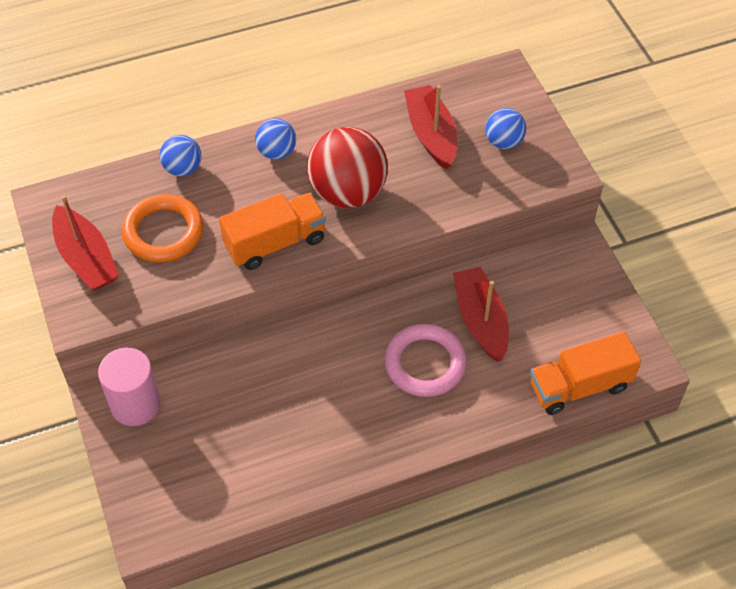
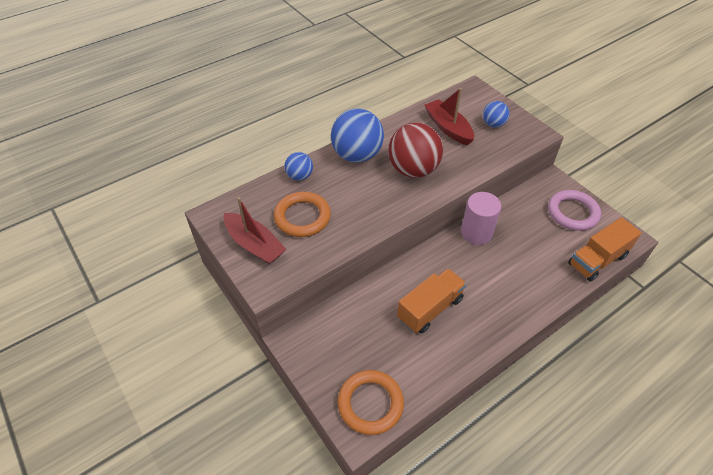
camera: 15 degrees left, 5 degrees down
pink cylinder [98,348,161,426] -> pink cylinder moved to [461,192,501,245]
orange truck [219,193,326,270] -> orange truck moved to [397,268,467,333]
blue ball [255,118,296,160] -> blue ball [331,108,384,163], size x1.91
pink ring [384,324,467,397] -> pink ring moved to [548,190,601,231]
red boat [453,267,509,361] -> none
none -> orange ring [338,370,404,435]

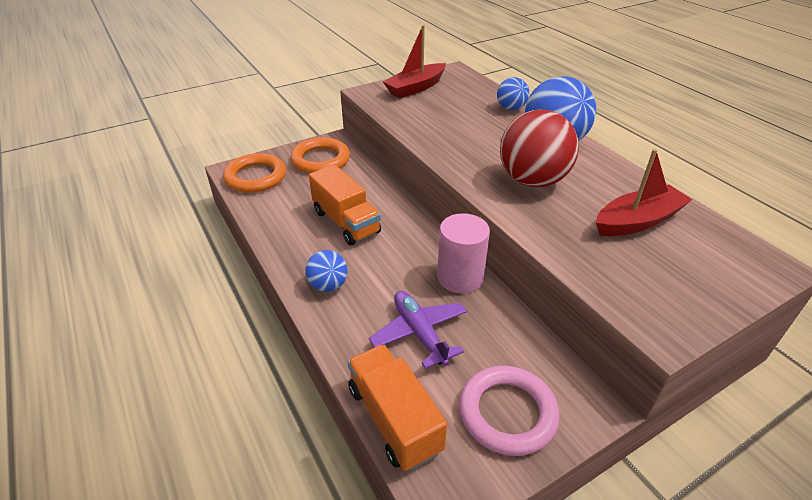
camera: 95 degrees right, 10 degrees down
orange ring [274,192,331,237] -> orange ring moved to [290,137,350,173]
blue ball [483,101,510,127] -> blue ball moved to [305,250,348,292]
none -> purple plane [369,291,467,369]

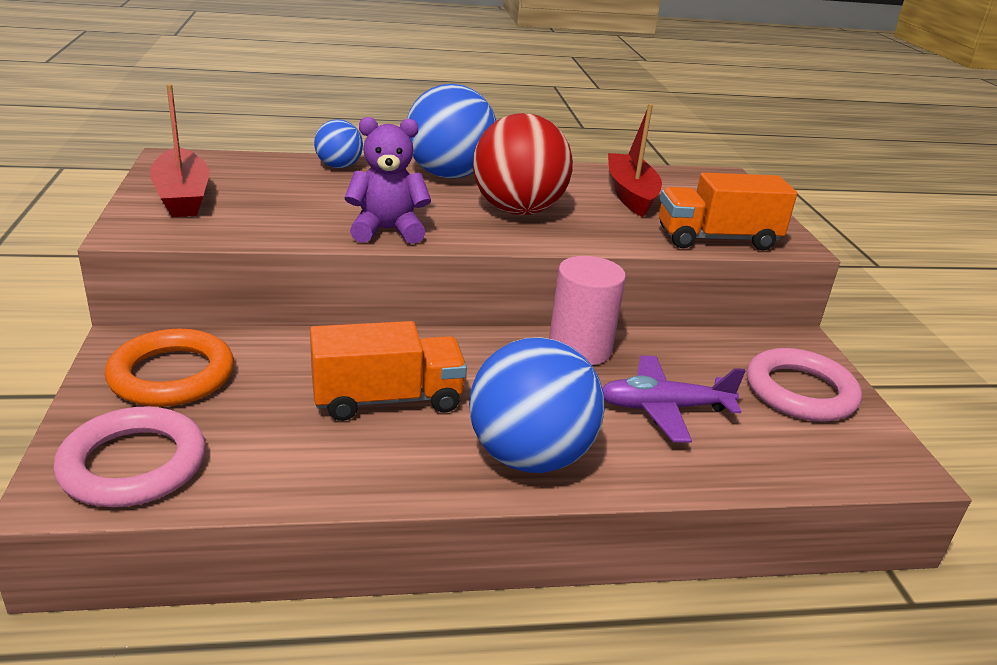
camera: 70 degrees left, 10 degrees down
orange ring [223,153,286,193] -> pink ring [53,406,206,507]
blue ball [305,250,348,292] -> blue ball [469,337,605,473], size x1.91
orange truck [347,344,447,471] -> orange truck moved to [659,173,797,250]
none -> purple teddy bear [345,117,431,244]

